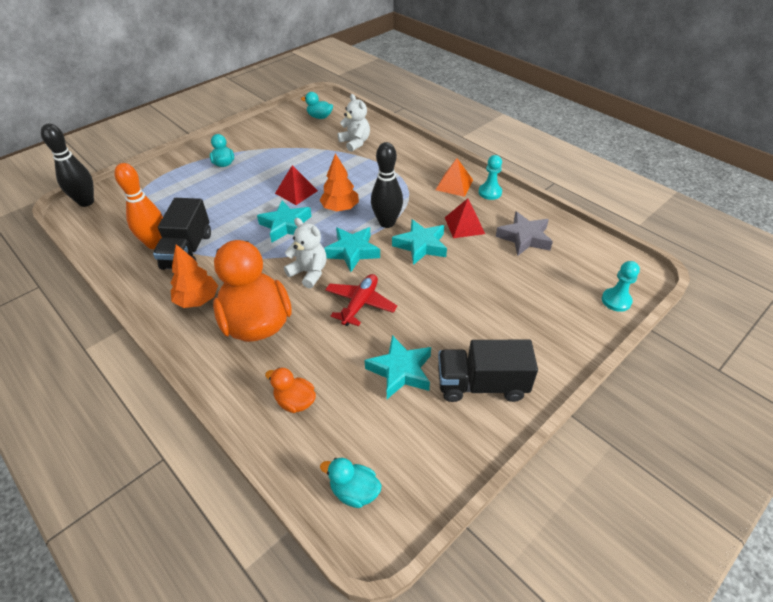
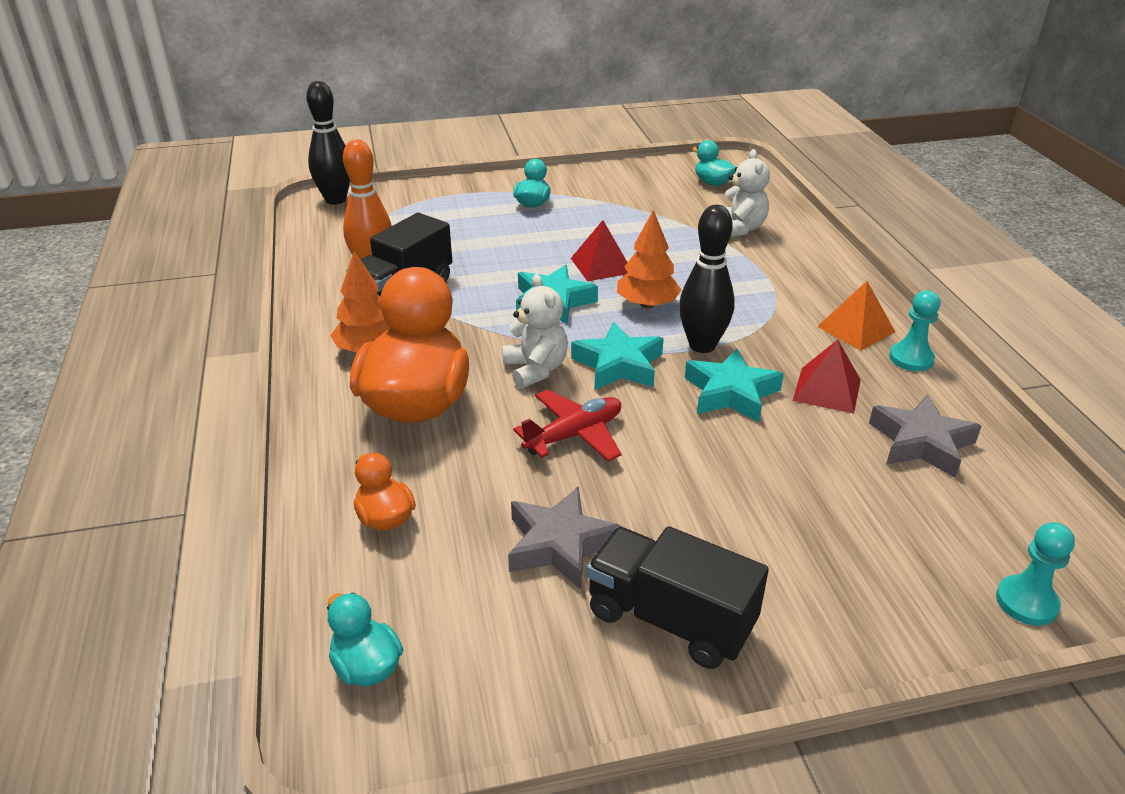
camera: 30 degrees right, 10 degrees down
turquoise star [364,335,431,399] -> grey star [508,486,623,590]

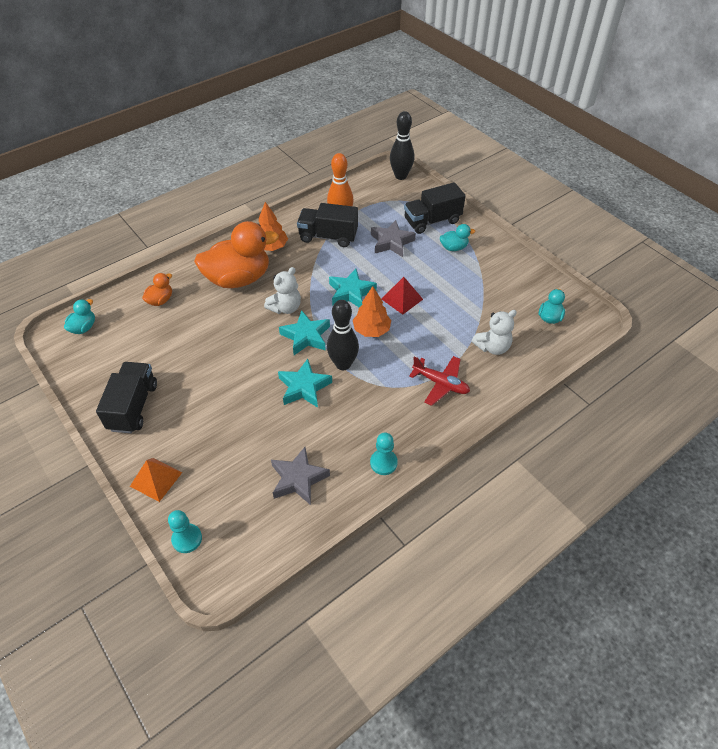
camera: 65 degrees right, 15 degrees up
grey star [508,486,623,590] -> grey star moved to [371,220,416,257]
red plane [513,389,621,462] -> red plane moved to [409,356,470,406]
red pyramid [793,340,861,414] -> none
orange pyramid [817,281,895,351] -> orange pyramid moved to [130,458,182,502]
none -> black truck [404,182,466,234]

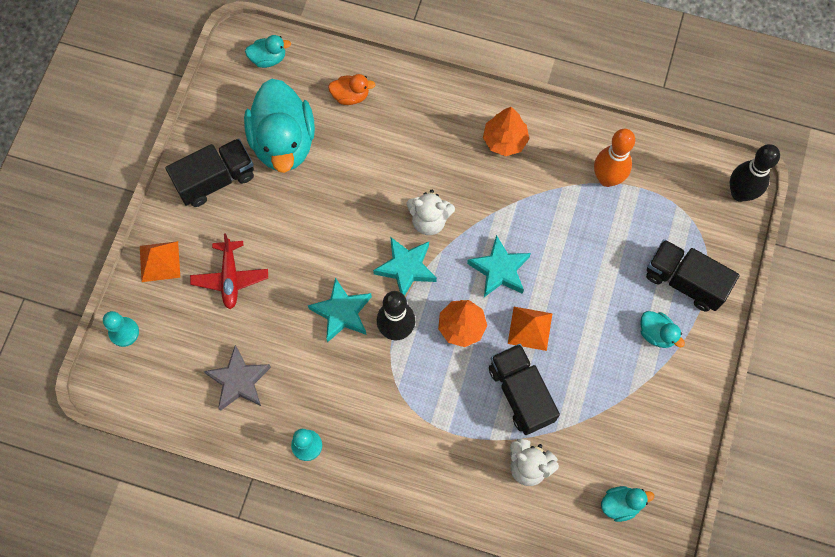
camera: 55 degrees right, 20 degrees up
orange duck [194,221,279,288] -> none
black truck [297,203,358,247] -> black truck moved to [489,344,560,435]
grey star [371,220,416,257] -> none
red pyramid [382,277,423,315] -> orange pyramid [508,307,553,351]
red plane [409,356,470,406] -> red plane moved to [190,233,268,309]
none -> turquoise duck [244,79,315,173]

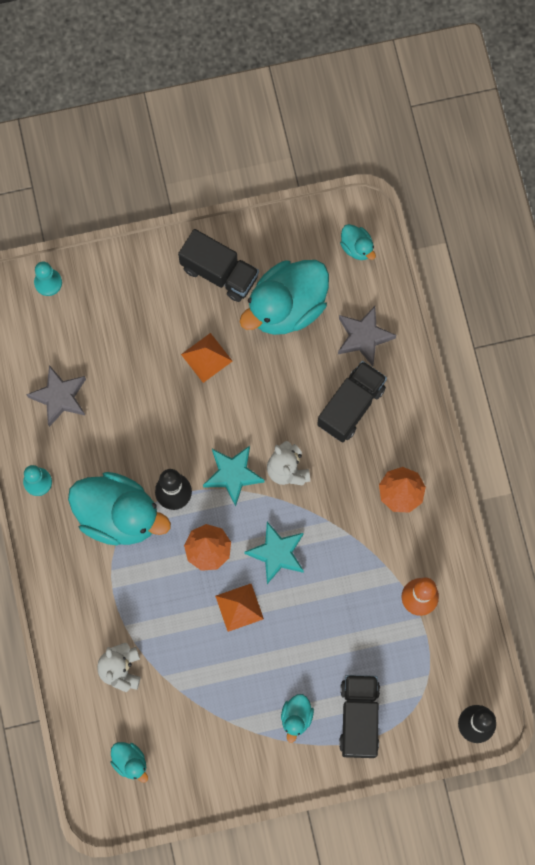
camera: 60 degrees right, 5 degrees up
orange pyramid [140,241,180,282] -> orange pyramid moved to [181,333,232,383]
red plane [190,233,268,309] -> none
turquoise star [308,278,372,343] -> none
orange duck [328,74,376,105] -> grey star [338,306,396,366]
black truck [489,344,560,435] -> black truck moved to [317,361,387,442]
none -> turquoise duck [68,472,171,546]

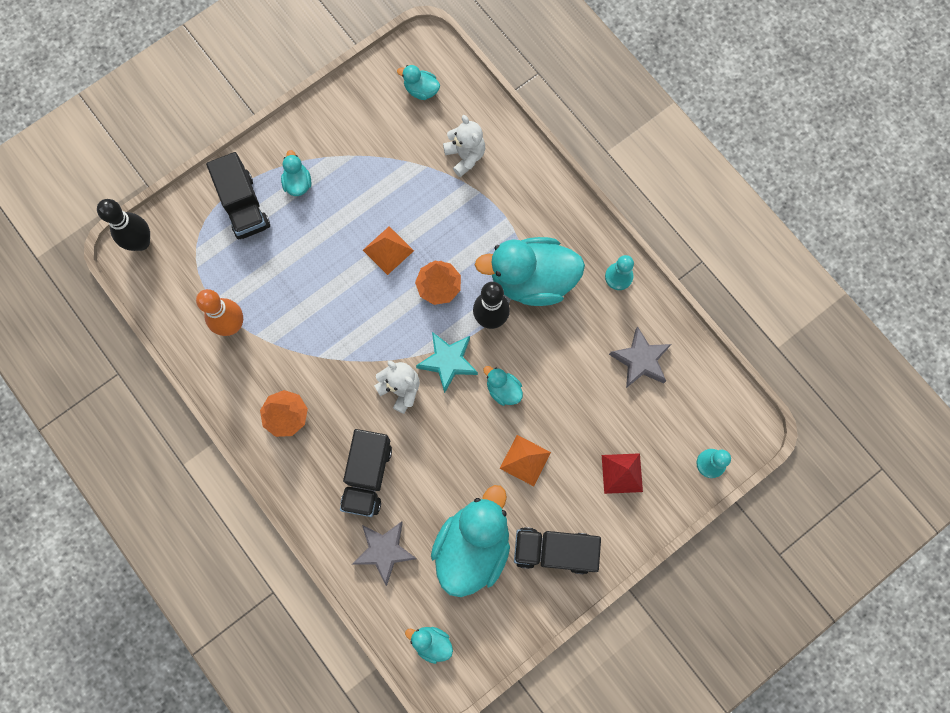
camera: 155 degrees right, 0 degrees up
turquoise star [244,522,304,584] -> none
none -> turquoise duck [483,366,523,406]
none -> red pyramid [602,453,643,494]

